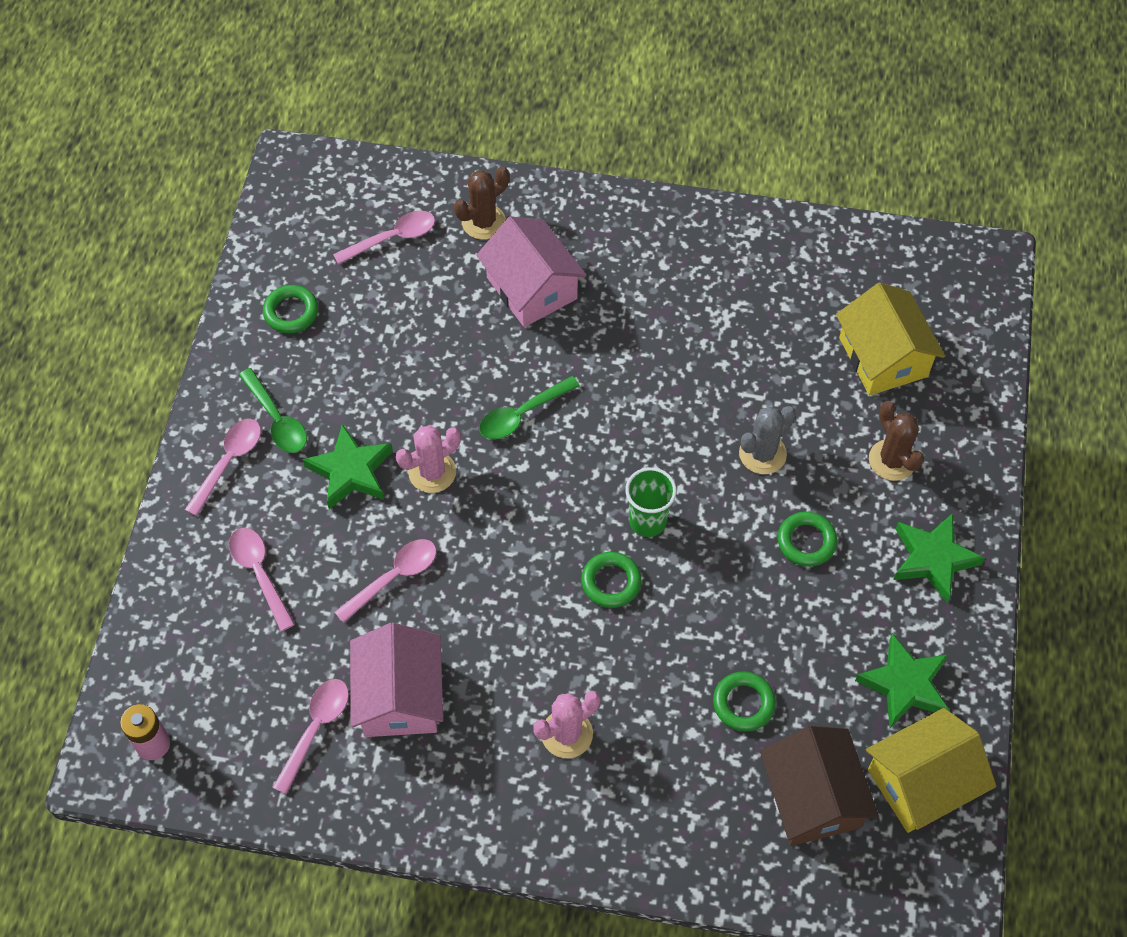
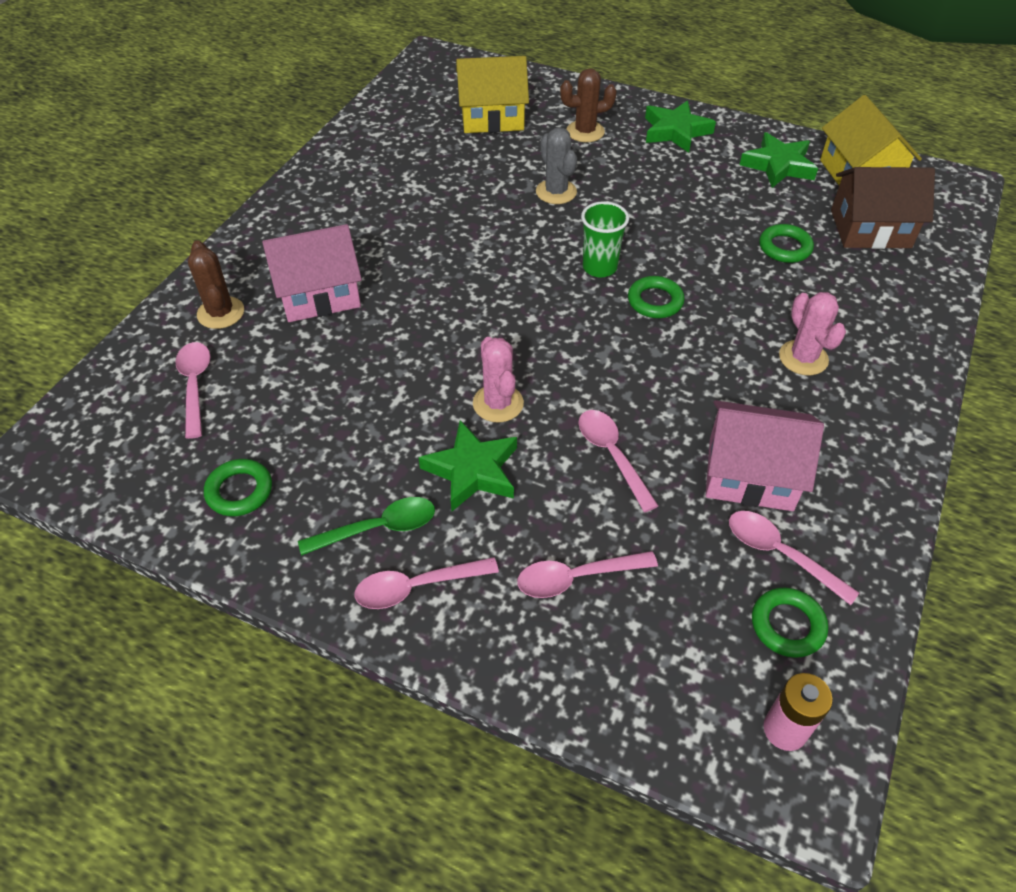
camera: 75 degrees left, 10 degrees down
pink spoon [185,419,261,516] -> pink spoon turned 60 degrees counterclockwise [354,557,499,609]
green spoon [479,376,580,439] -> none
green ring [778,512,837,567] -> green ring moved to [752,588,828,658]

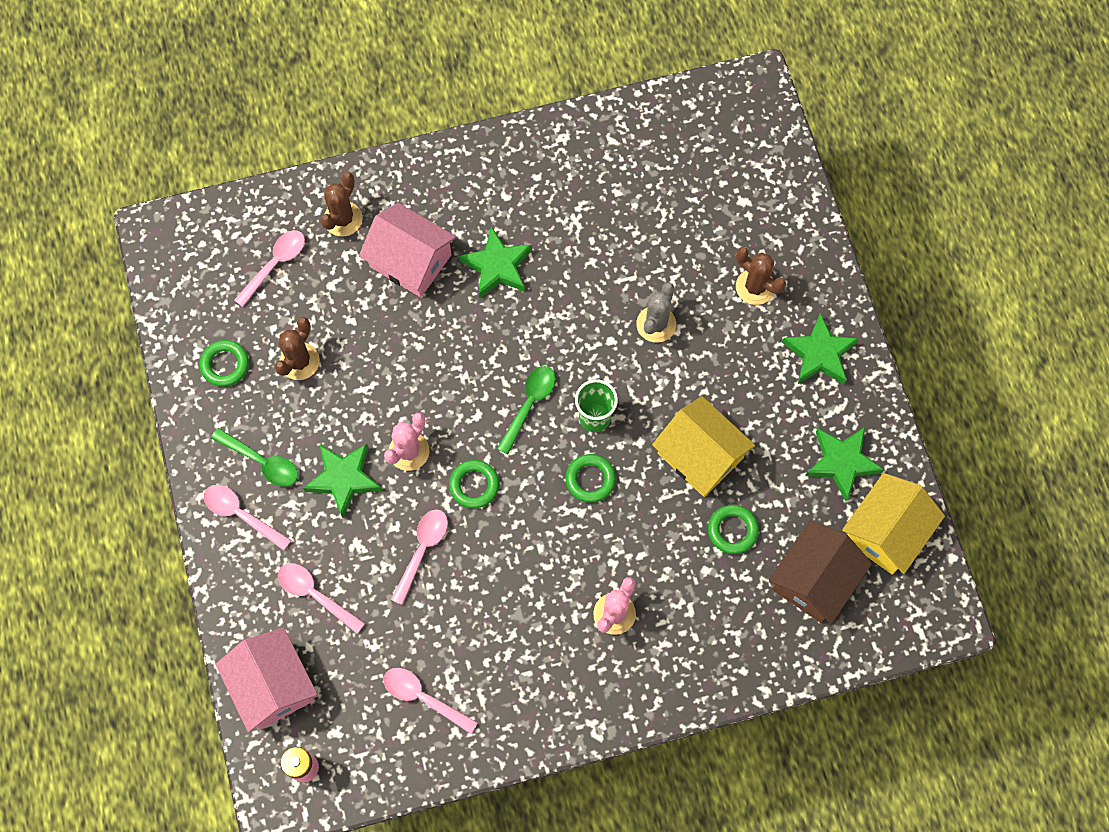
camera: 50 degrees right, 20 degrees up
yellow house [456,56,529,133] -> yellow house moved to [652,396,755,497]
pink house [706,400,824,511] -> pink house moved to [215,628,317,732]
pink spoon [729,511,859,605] -> pink spoon turned 60 degrees counterclockwise [383,668,478,734]
green ring [752,588,828,658] -> green ring moved to [449,460,499,509]
brown house [831,167,935,249] -> brown house turned 75 degrees clockwise [769,521,872,624]
none -> brown cactus [275,317,320,380]
none -> green star [459,226,532,298]
none -> green spoon [497,366,556,454]

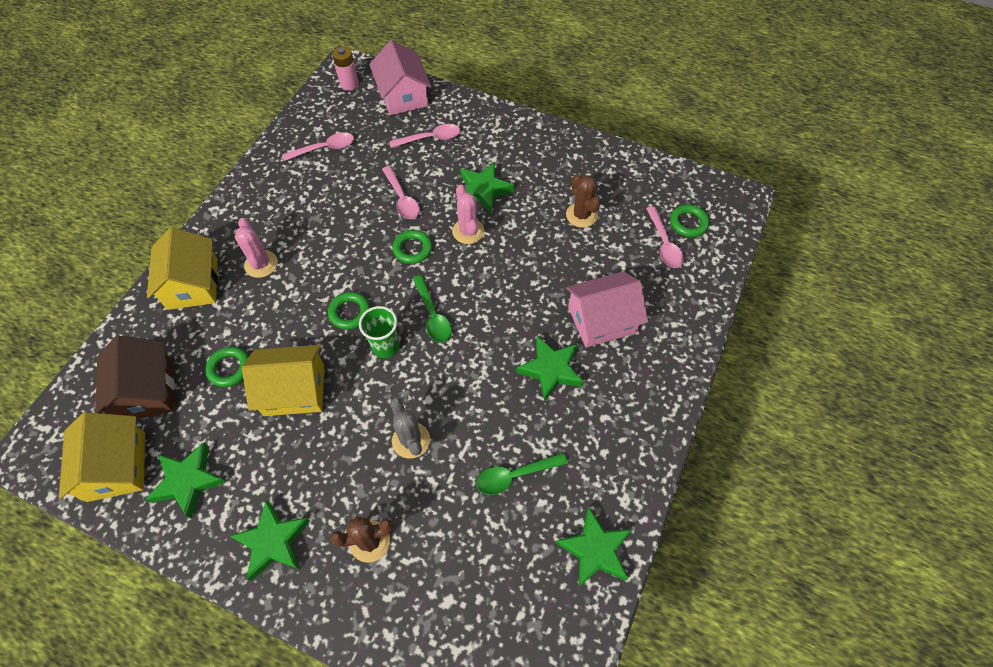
camera: 130 degrees right, 10 degrees down
green ring [200,340,249,387] -> green ring moved to [670,205,709,237]
pink spoon [204,485,291,551] -> none
green spoon [211,428,298,487] -> green spoon moved to [476,452,568,495]
pink house [215,628,317,732] -> pink house turned 60 degrees clockwise [369,40,432,115]
brown cactus [320,172,363,237] -> none
none -> yellow house [147,227,218,310]
none -> green star [556,507,632,587]

